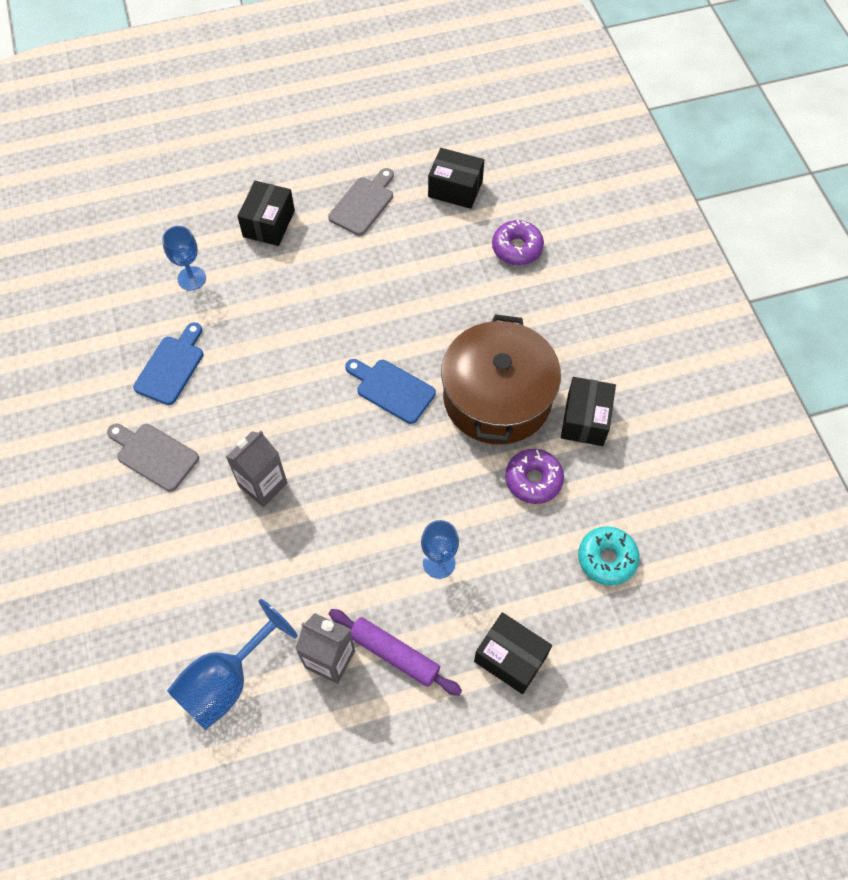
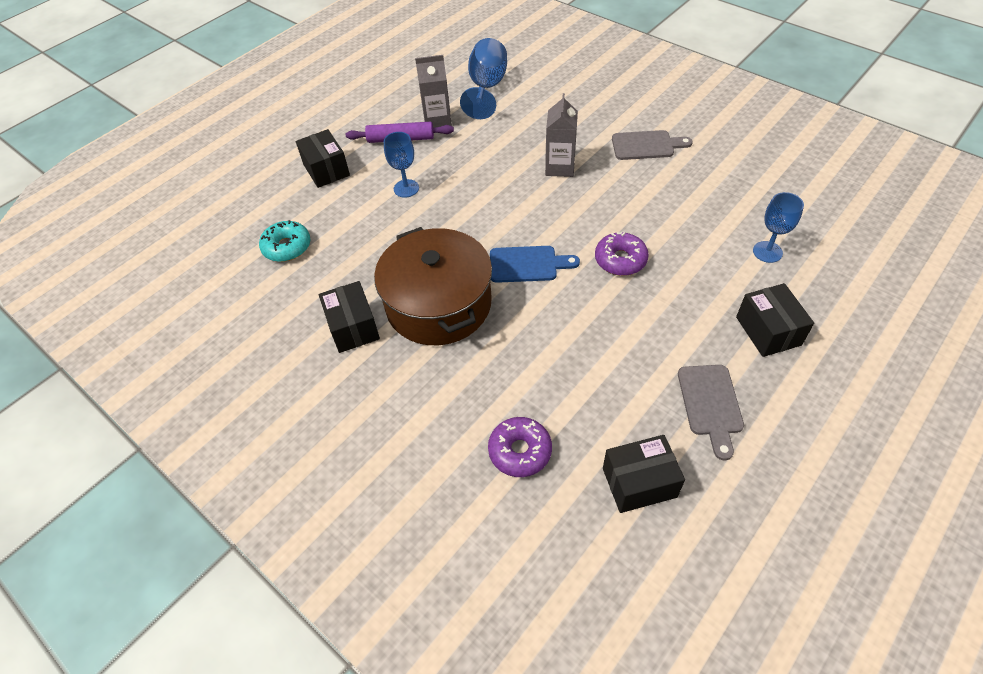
camera: 150 degrees right, 10 degrees down
blue cutting board [133,322,203,405] -> none
black box [474,612,552,694] -> black box turned 60 degrees clockwise [296,129,350,188]
purple donut [505,449,564,504] -> purple donut moved to [595,232,649,276]

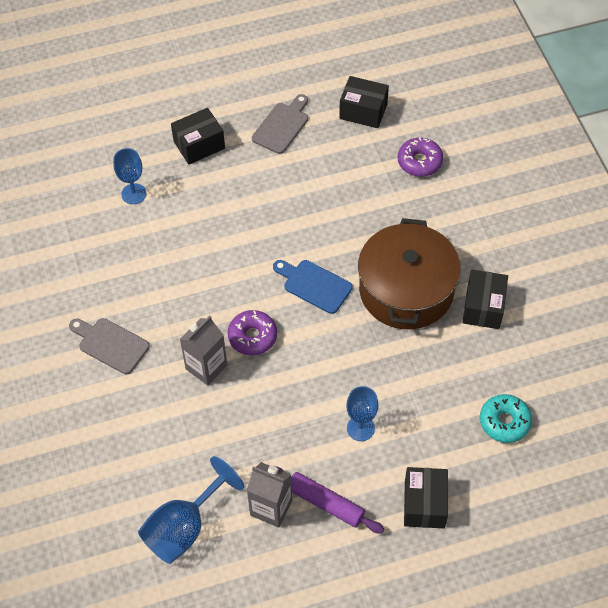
camera: 150 degrees left, 5 degrees up
purple donut [595,232,649,276] -> purple donut moved to [228,310,277,356]
black box [736,283,814,357] -> black box turned 45 degrees clockwise [171,108,225,165]

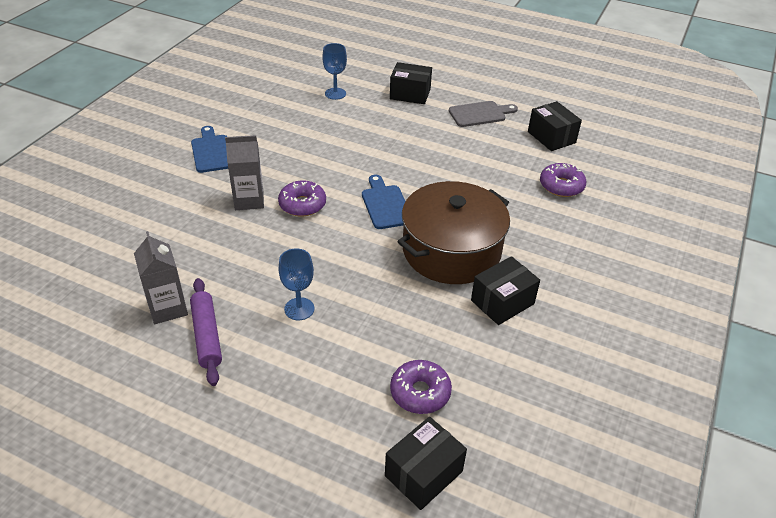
camera: 40 degrees right, 15 degrees down
grey cutting board [69,318,150,374] -> blue cutting board [191,126,228,173]
blue goblet [138,456,244,564] -> none
black box [404,467,448,529] -> black box moved to [385,417,467,510]
turquoise donut [480,394,532,443] -> purple donut [390,360,452,414]

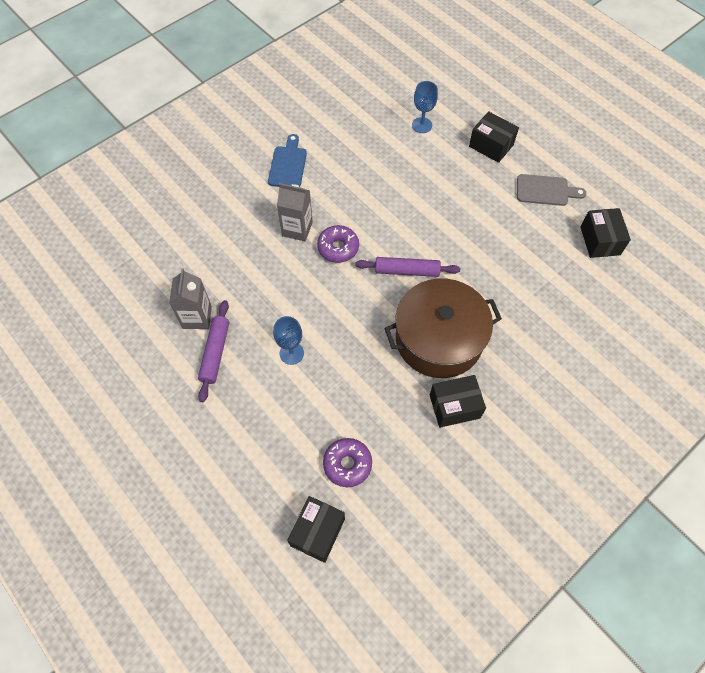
camera: 25 degrees right, 20 degrees up
blue cutting board [362,175,406,229] -> purple rolling pin [355,257,460,277]
black box [385,417,467,510] -> black box turned 45 degrees counterclockwise [287,496,345,563]
purple donut [540,163,586,197] -> none

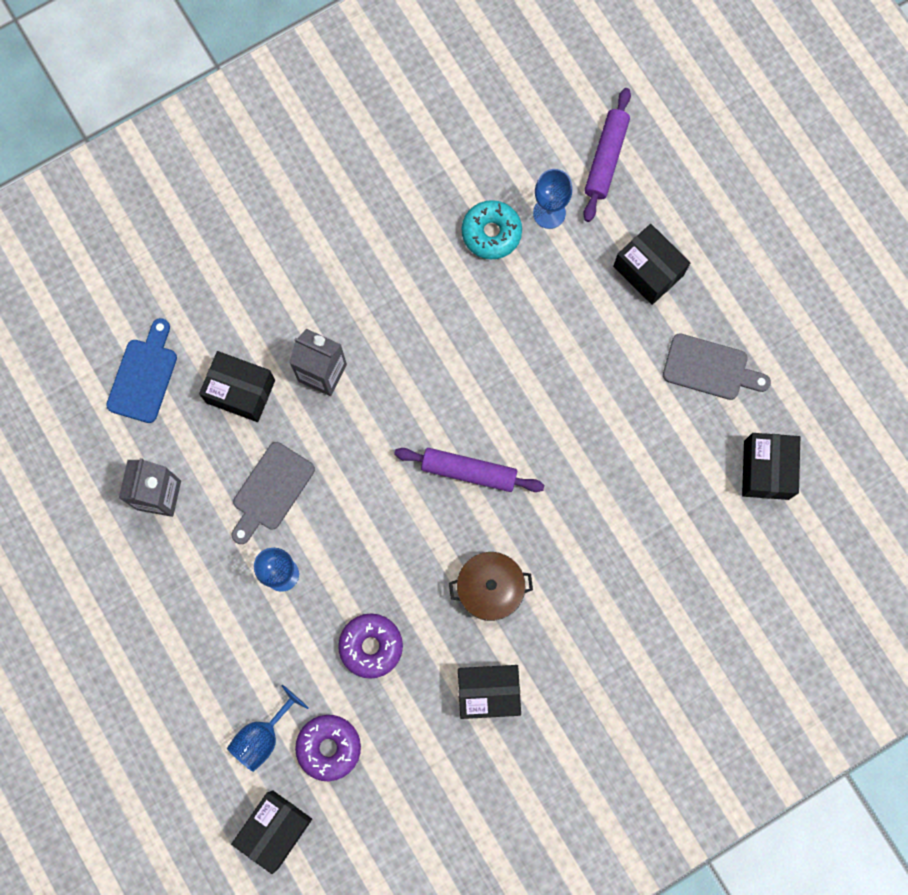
camera: 10 degrees right, 15 degrees up
purple rolling pin [198,300,229,402] -> purple rolling pin moved to [583,88,631,222]
blue cutting board [268,134,307,187] -> blue cutting board moved to [106,318,177,423]
purple donut [317,225,359,263] -> purple donut moved to [338,614,403,679]
brown pot [384,278,502,378] -> brown pot [449,552,533,621], size x0.52
none -> black box [199,351,275,422]
none -> blue goblet [227,685,309,772]
none -> grey cutting board [232,442,315,544]
none -> turquoise donut [462,200,522,259]

